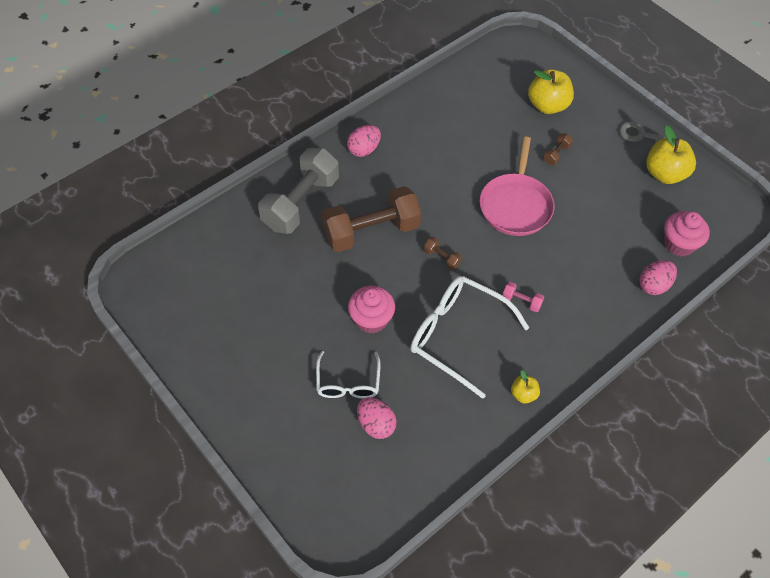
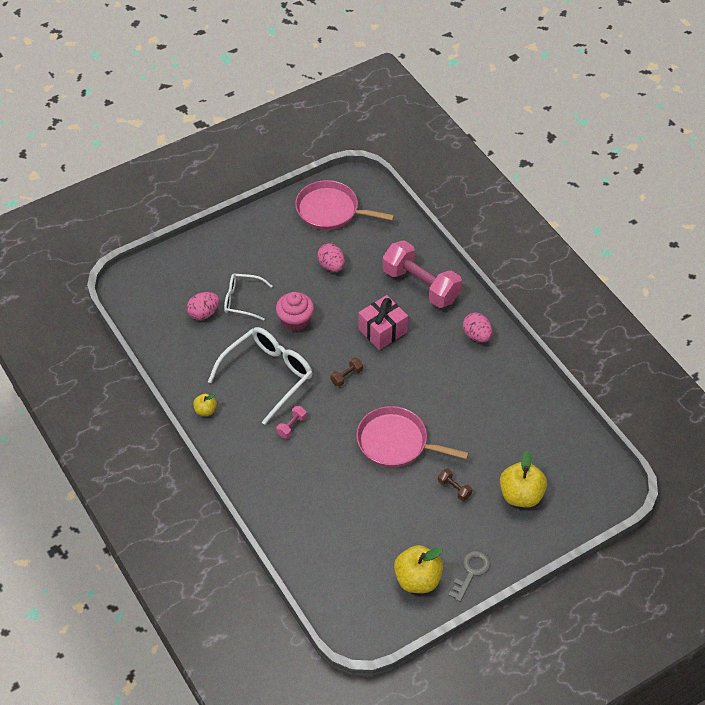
camera: 100 degrees right, 5 degrees down
grey dumbbell [258,148,339,234] -> pink dumbbell [382,240,462,308]
brown dumbbell [322,186,421,252] -> pink gift [358,295,408,350]
pink egg [639,260,677,295] -> pink egg moved to [317,243,345,272]
pink cupcake [664,211,710,256] -> none
none -> pink pan [295,180,394,230]

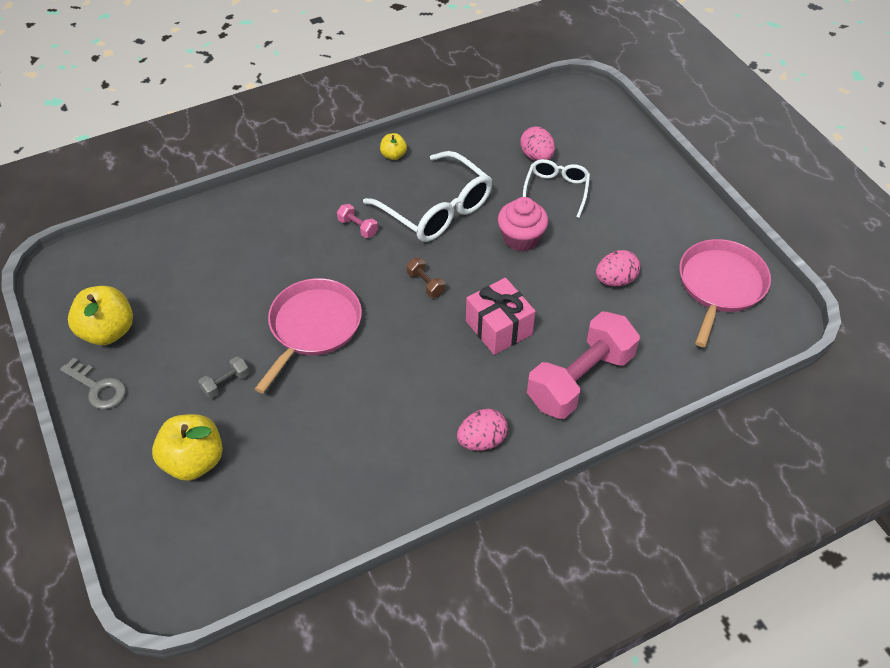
camera: 95 degrees right, 0 degrees up
brown dumbbell [438,469,472,501] -> grey dumbbell [198,356,250,398]

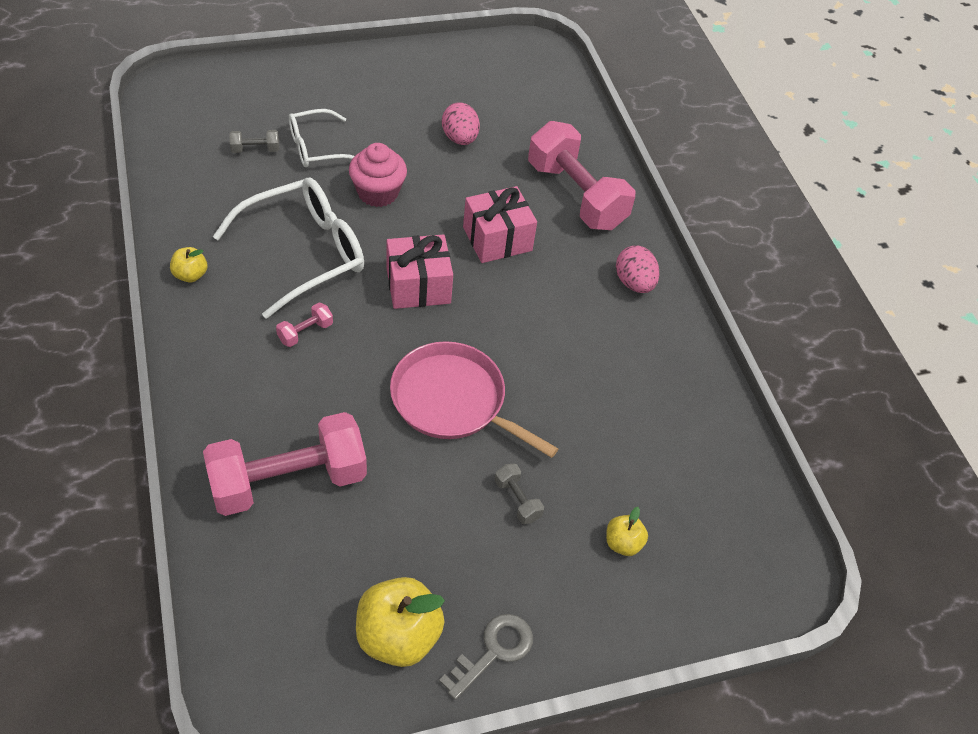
camera: 85 degrees left, 0 degrees up
yellow apple [152,414,223,481] -> yellow apple [606,507,648,556], size x0.52
brown dumbbell [407,258,445,298] -> pink gift [387,234,453,309]
pink egg [520,126,555,161] -> grey dumbbell [229,130,279,153]
white glasses [523,159,590,218] -> white glasses turned 45 degrees counterclockwise [289,109,354,167]
pink pan [679,239,771,347] -> none
none -> pink dumbbell [203,412,367,516]

